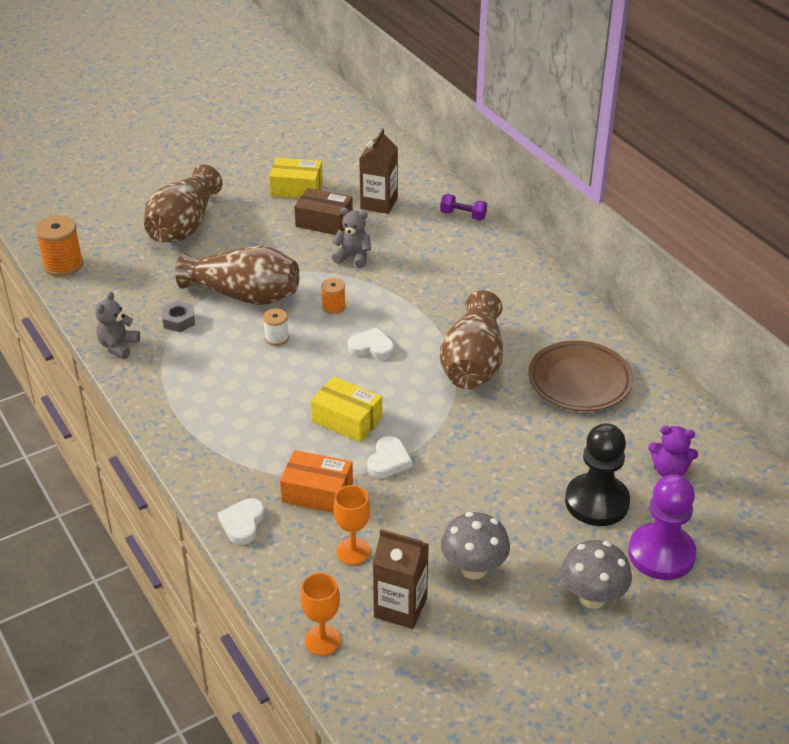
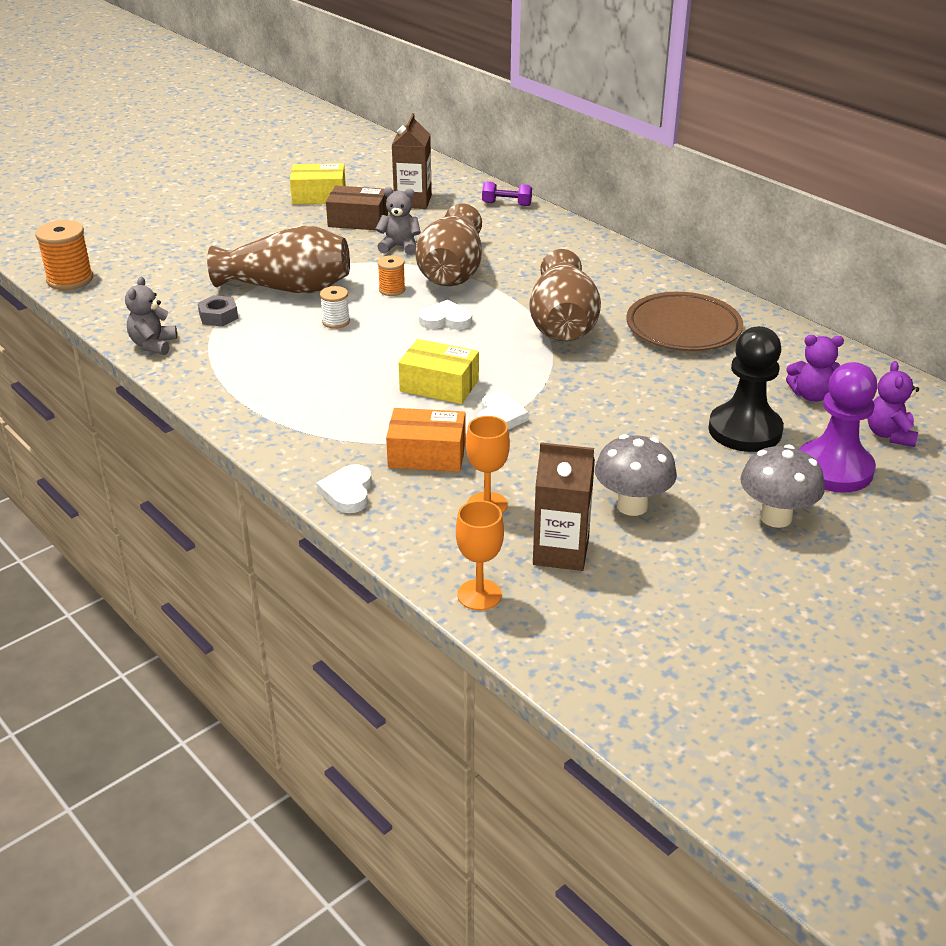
camera: 10 degrees left, 5 degrees down
brown vase [144,164,222,242] -> brown vase moved to [416,203,482,286]
none -> purple teddy bear [868,361,919,447]

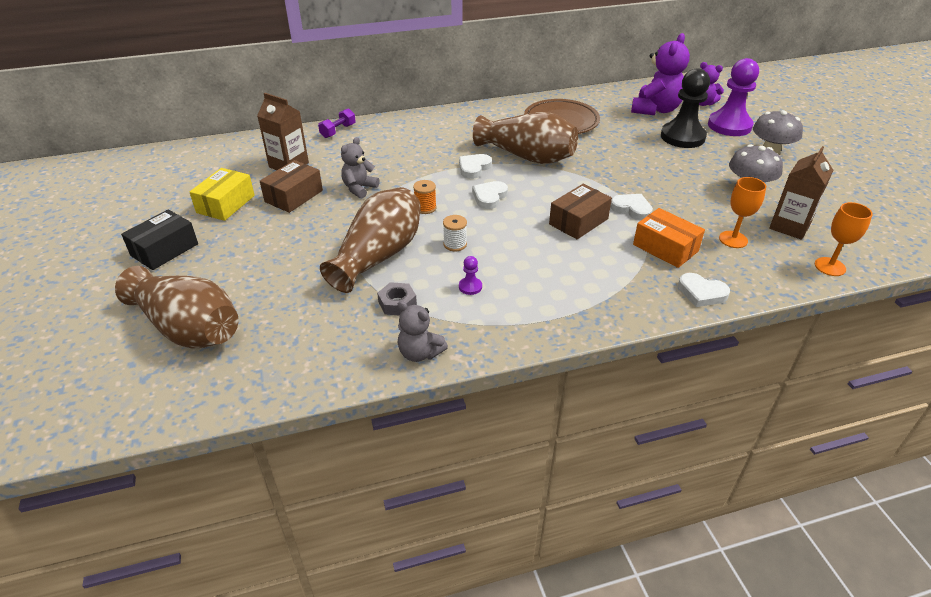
camera: 65 degrees left, 5 degrees up
orange spool [35,220,93,290] -> none
orange box [386,408,466,472] -> orange box turned 75 degrees counterclockwise [633,208,705,268]
yellow box [399,339,479,404] -> brown box [549,184,612,240]
brown vase [416,203,482,286] -> brown vase moved to [115,266,239,348]
purple teddy bear [786,335,844,402] -> purple teddy bear [631,33,690,115], size x1.71
none -> black box [121,209,198,270]
none -> white heart [459,154,492,179]
none -> purple pawn [459,256,482,295]

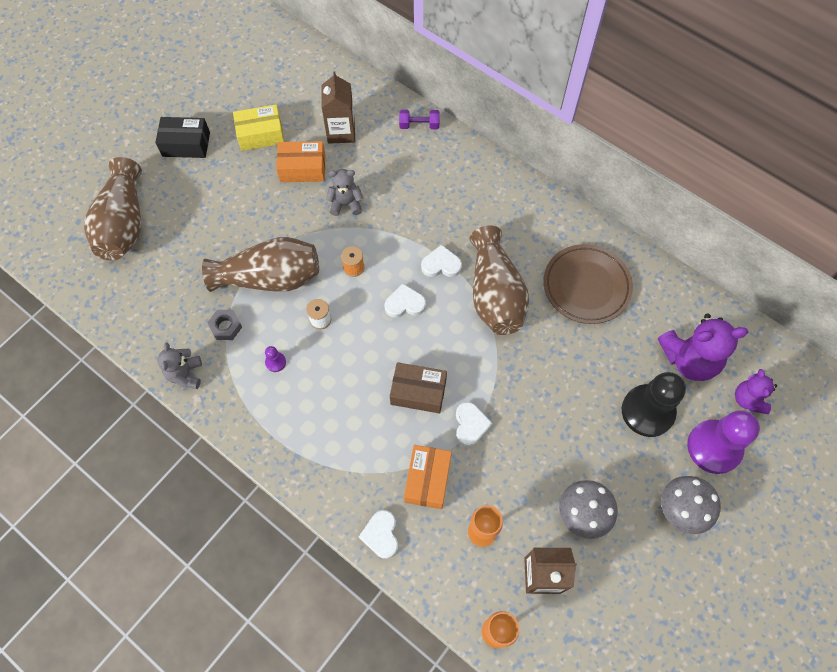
camera: 55 degrees right, 25 degrees up
brown box [260,160,323,213] -> orange box [276,141,325,182]

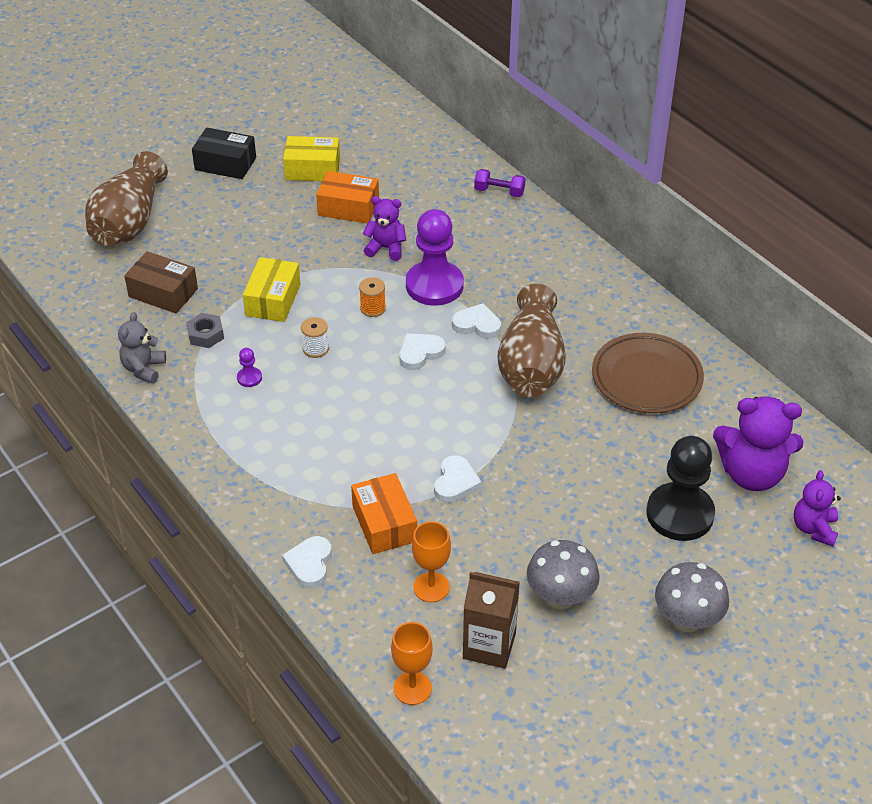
camera: 15 degrees right, 20 degrees down
brown vase [202,237,319,292] -> yellow box [243,257,300,322]
brown carton [322,72,355,144] -> none
grey teddy bear [326,169,363,216] -> purple teddy bear [362,196,406,261]
white heart [385,284,426,318] -> white heart turned 45 degrees counterclockwise [399,333,446,370]
brown box [390,362,447,414] -> brown box moved to [124,251,198,313]
orange box [404,445,452,509] -> orange box turned 45 degrees counterclockwise [351,473,417,554]
purple pawn [687,410,760,474] -> purple pawn moved to [406,209,464,306]

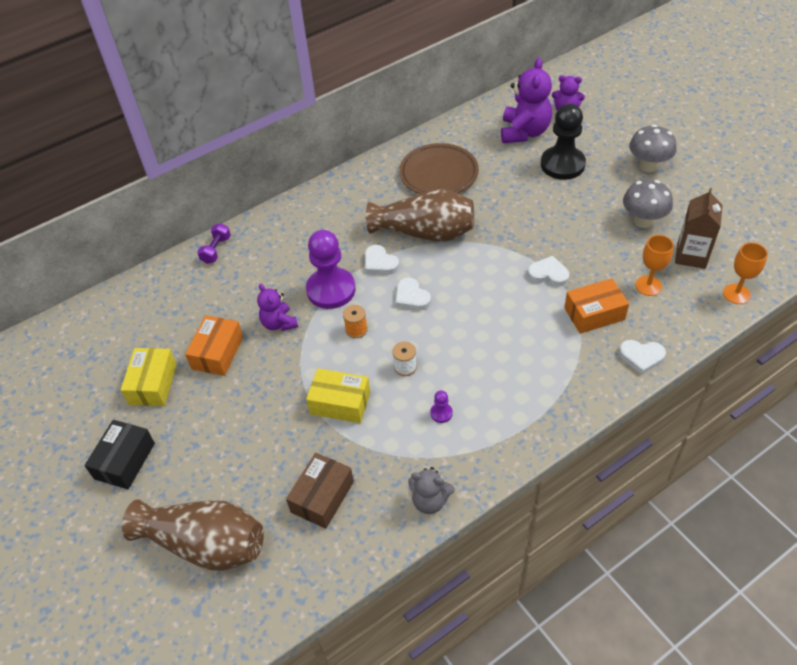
camera: 85 degrees left, 5 degrees up
grey nut [186,313,224,348] -> none
purple teddy bear [362,196,406,261] -> purple teddy bear turned 45 degrees counterclockwise [257,284,298,331]
white heart [452,303,501,339] -> white heart turned 60 degrees counterclockwise [365,245,399,275]

